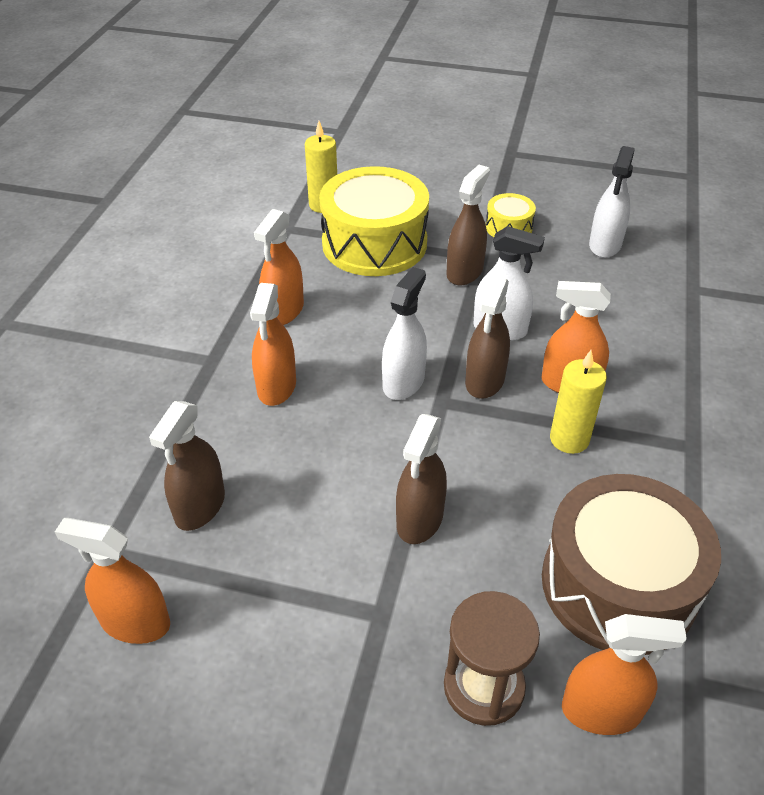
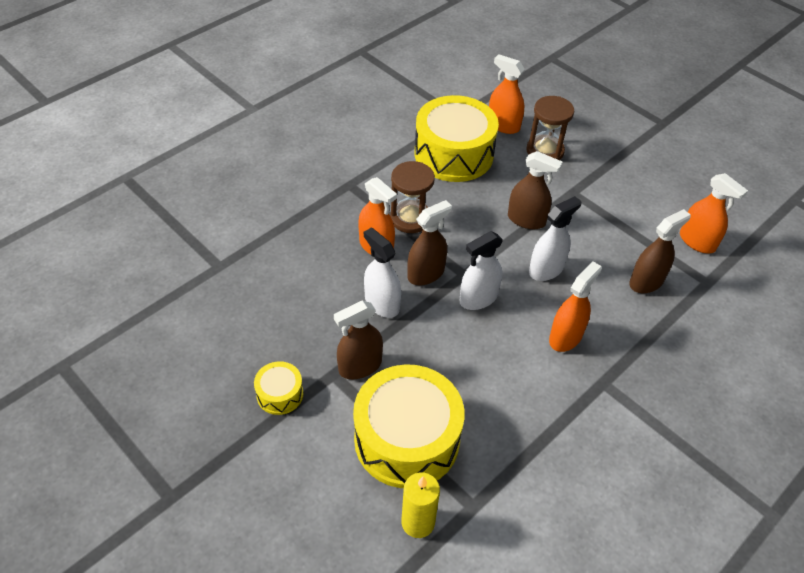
camera: 150 degrees left, 5 degrees up
orange spray bottle [254,209,304,325] -> none
brown spray bottle [396,414,447,544] -> brown spray bottle turned 60 degrees clockwise [508,151,562,229]
brown drum [542,474,721,655] -> yellow drum [415,95,499,182]
yellow candle [550,350,607,454] -> brown hourglass [390,161,435,233]
white spray bottle [589,146,635,258] -> white spray bottle moved to [529,196,582,281]

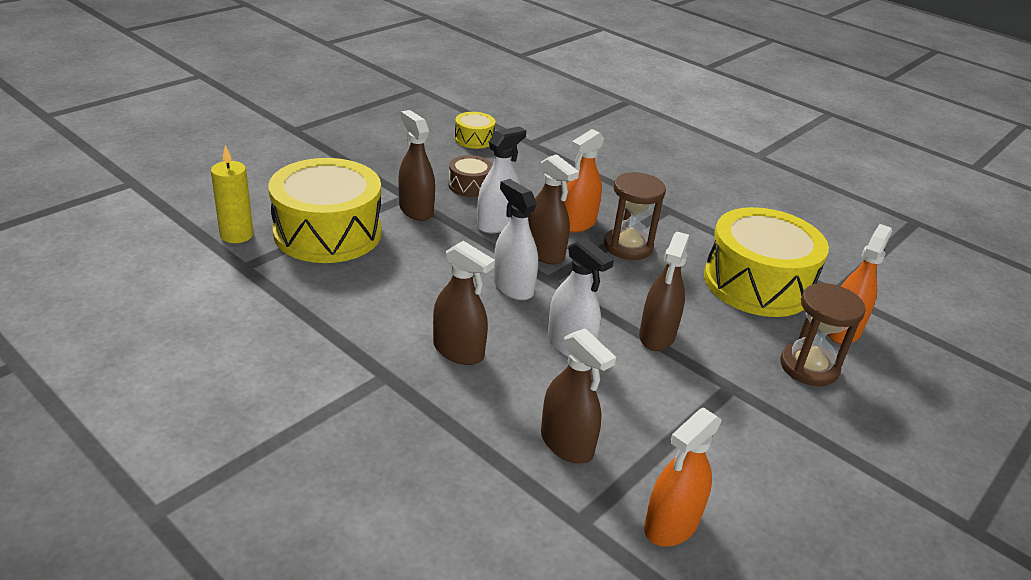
camera: 85 degrees right, 15 degrees down
yellow drum [254,361,304,415] -> yellow drum moved to [455,112,495,149]
orange spray bottle [549,261,602,352] -> brown spray bottle [433,241,495,365]
none -> brown drum [448,155,493,197]

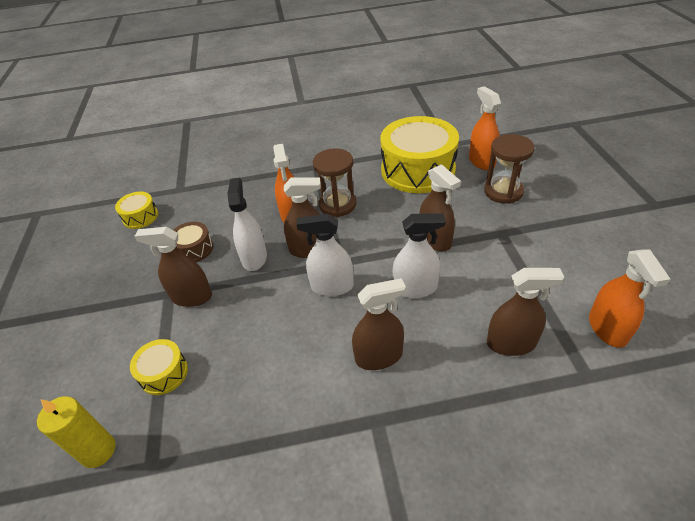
camera: 45 degrees left, 10 degrees up
yellow drum [269,158,382,263] -> yellow drum [130,339,188,395], size x0.46

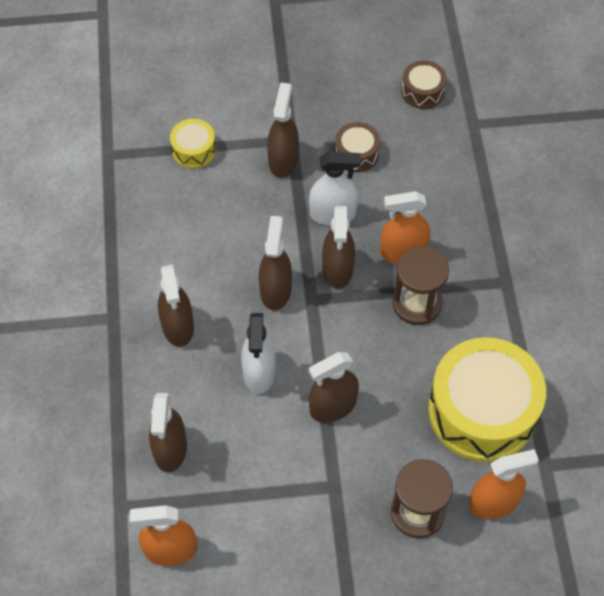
camera: 90 degrees right, 15 degrees up
yellow candle [37,396,116,468] -> none
yellow drum [115,192,158,229] -> brown drum [401,60,447,109]
white spray bottle [297,214,354,296] -> brown spray bottle [259,216,292,310]

